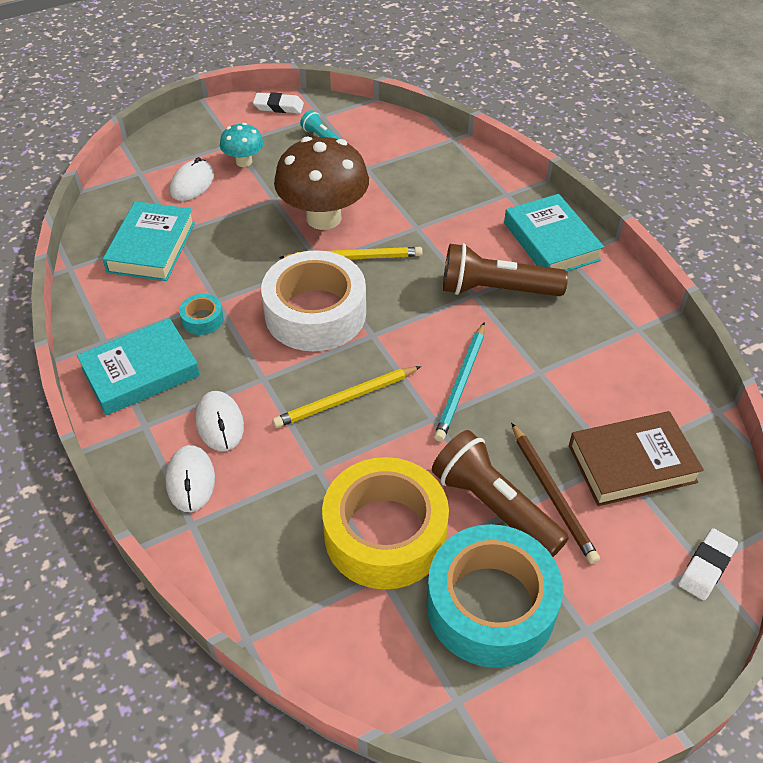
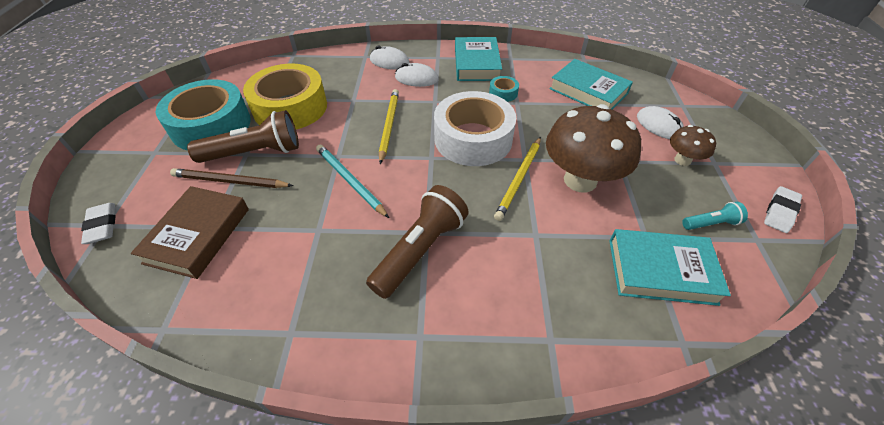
camera: 120 degrees right, 0 degrees up
turquoise mushroom [220,123,264,167] -> brown mushroom [670,125,716,166]
turquoise book [504,194,604,271] -> turquoise book moved to [609,229,731,306]

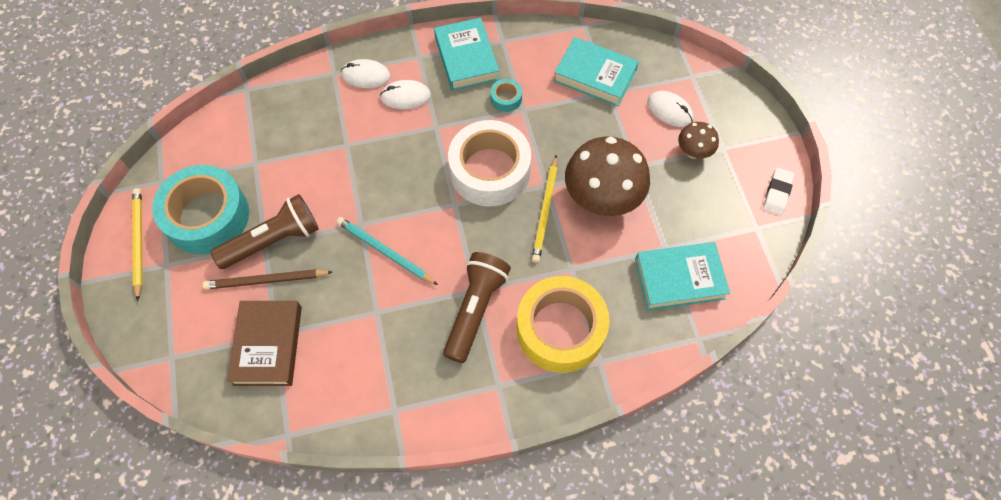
camera: 15 degrees left, 15 degrees up
white eraser [81,203,116,244] -> none
yellow tape [243,64,327,129] -> yellow tape moved to [517,276,610,373]
yellow pencil [379,89,399,164] -> yellow pencil moved to [132,188,143,301]
turquoise flashlight [682,202,748,230] -> none

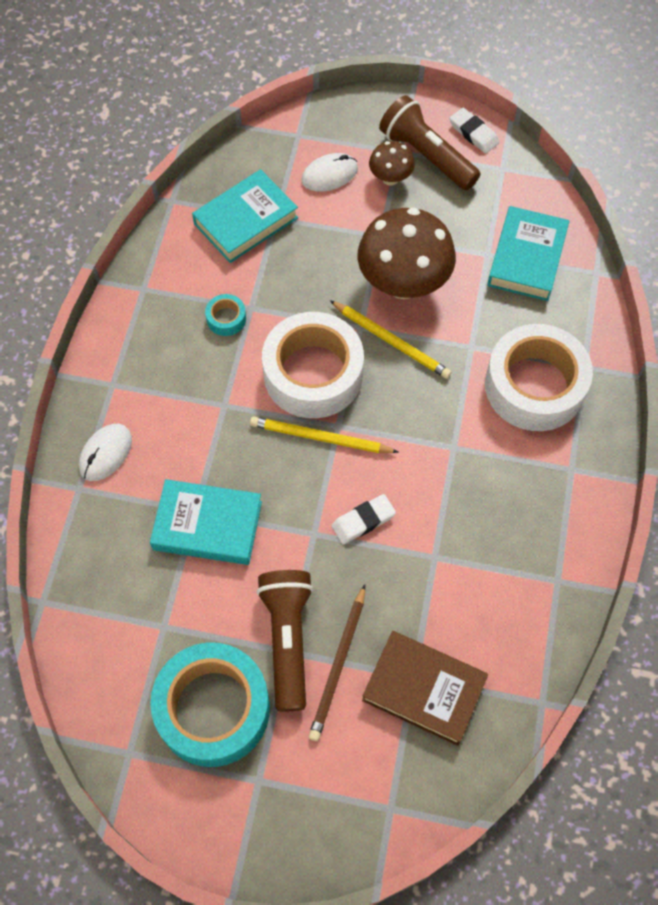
camera: 65 degrees left, 0 degrees up
yellow pencil [132,188,143,301] -> yellow pencil moved to [250,416,399,453]
turquoise pencil [336,217,438,285] -> white eraser [331,494,396,544]
white mouse [380,80,431,109] -> none
turquoise book [434,18,499,91] -> turquoise book moved to [150,479,262,565]
brown flashlight [443,252,511,363] -> brown flashlight moved to [379,95,481,190]
yellow tape [517,276,610,373] -> white tape [485,324,593,431]

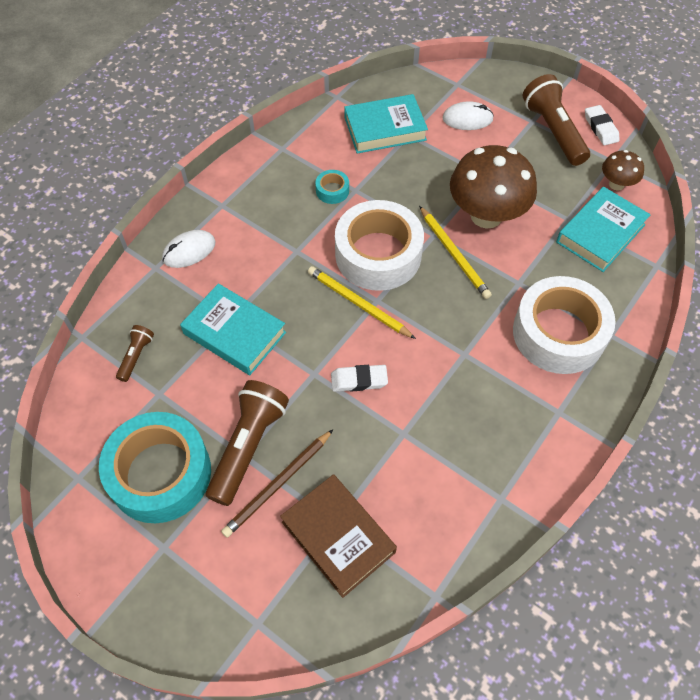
camera: 25 degrees right, 5 degrees down
brown mushroom [369,141,415,186] -> brown mushroom moved to [602,150,644,190]
none -> brown flashlight [116,325,154,382]

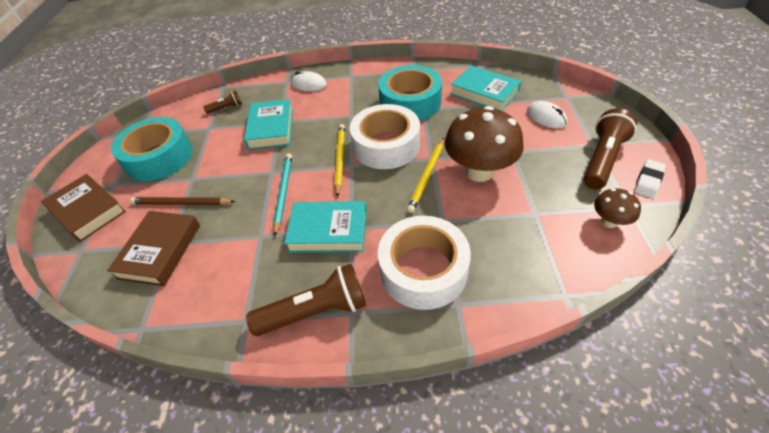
camera: 55 degrees right, 10 degrees down
brown flashlight [206,380,289,506] -> brown flashlight moved to [246,264,366,336]
turquoise tape [315,170,349,204] -> turquoise tape [378,65,442,121], size x2.45
white eraser [331,365,388,392] -> turquoise pencil [273,153,292,236]
turquoise book [556,187,651,272] -> turquoise book moved to [284,201,367,253]
none -> brown book [41,174,126,242]

